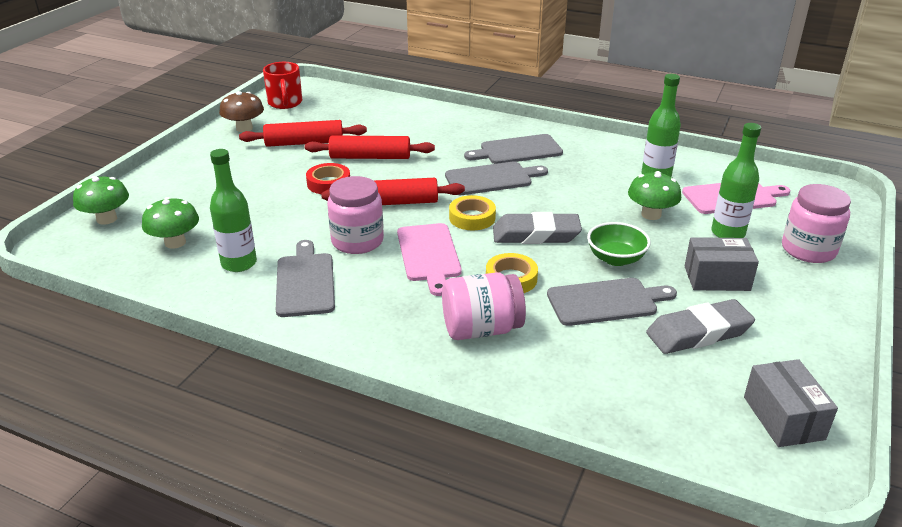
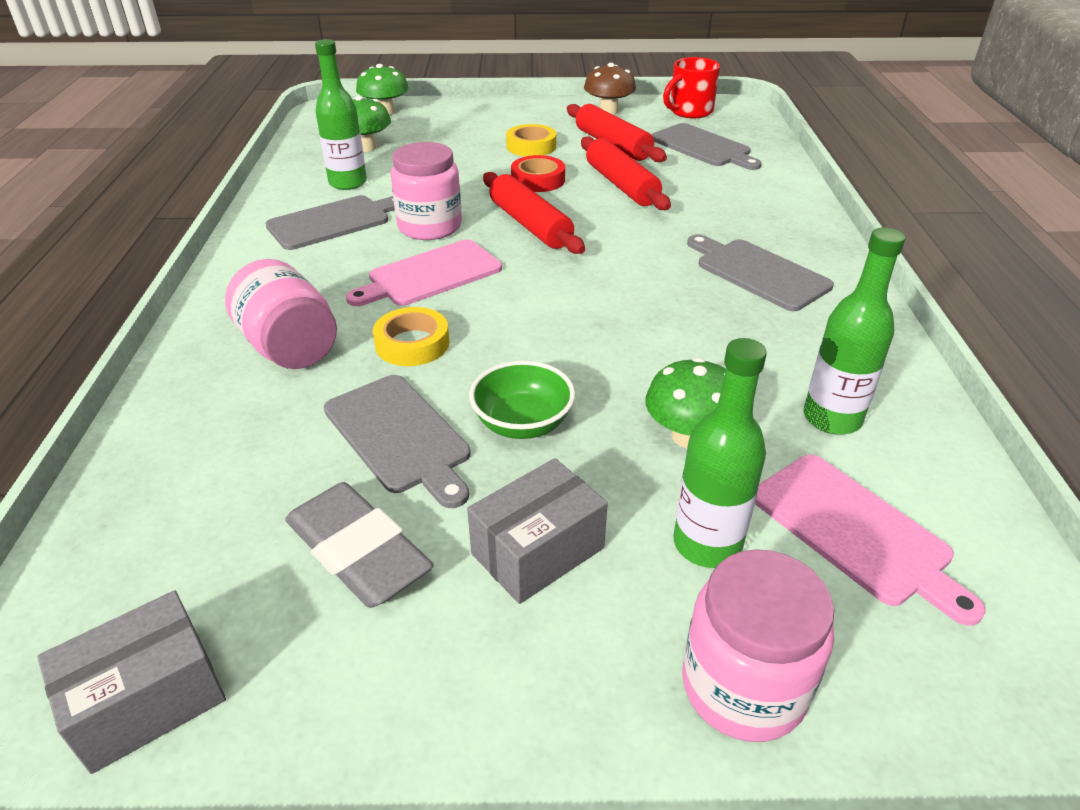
camera: 65 degrees right, 5 degrees up
grey cutting board [445,162,548,195] -> grey cutting board moved to [651,123,762,170]
yellow tape [449,195,496,230] -> yellow tape moved to [506,124,556,157]
grey eraser [493,212,582,244] -> none
grey box [685,237,759,291] -> grey box turned 75 degrees clockwise [467,458,608,604]

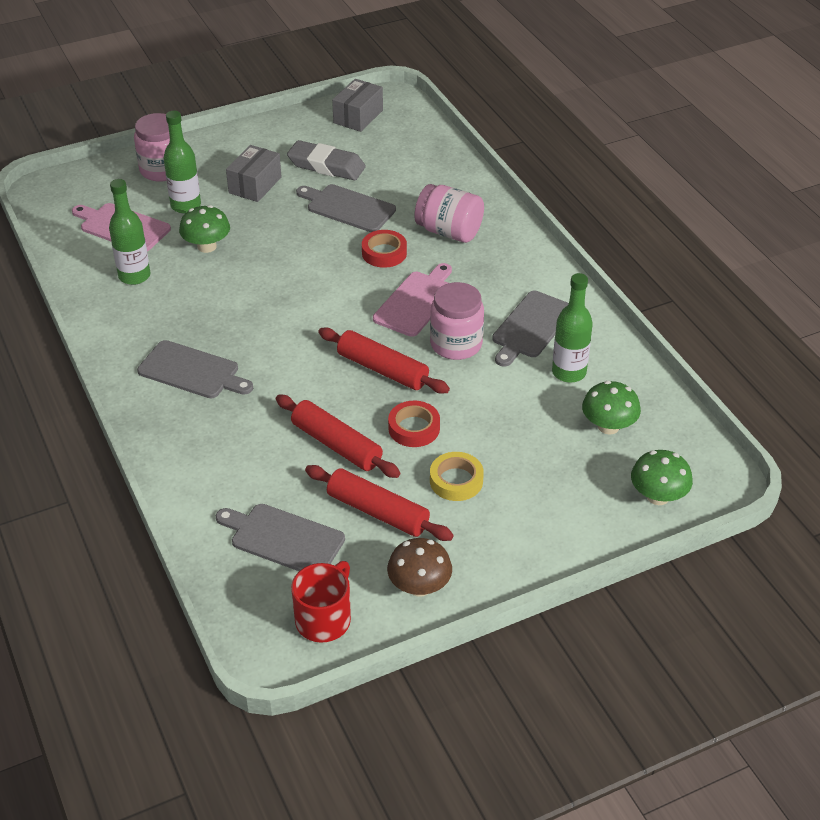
camera: 155 degrees right, 5 degrees up
yellow tape [373,307,449,366] -> red tape [362,230,407,268]
green bowl [469,360,575,439] -> none

